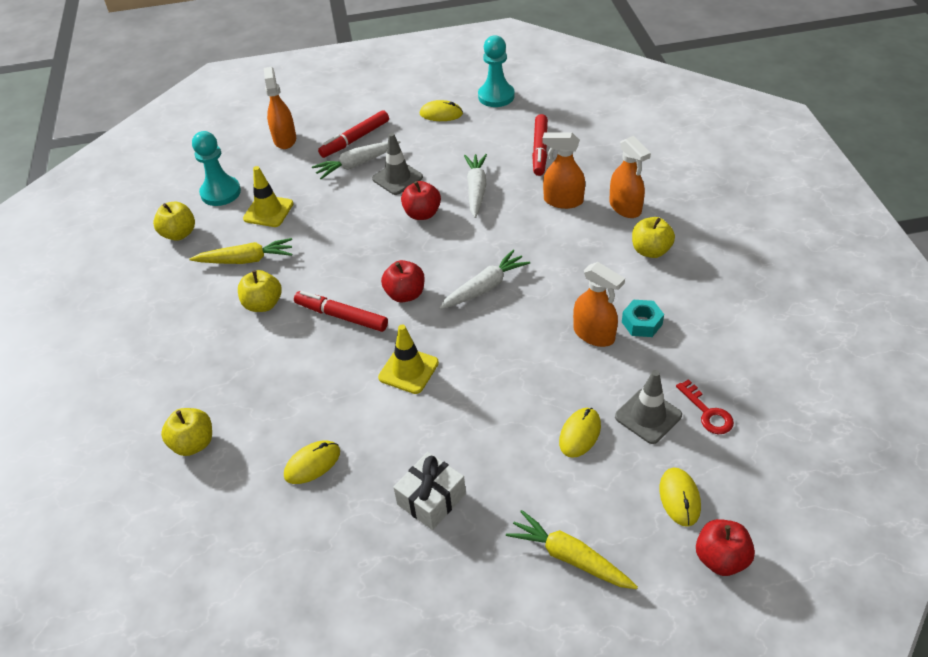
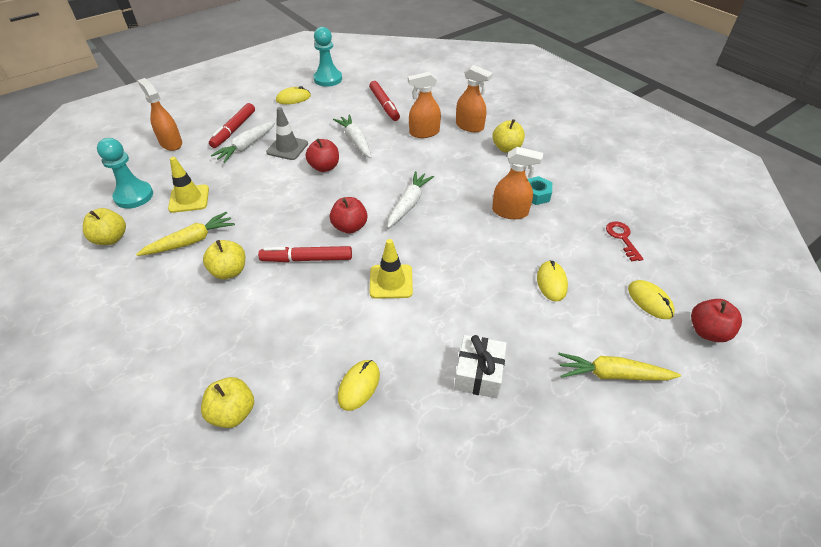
camera: 30 degrees left, 0 degrees up
grey traffic cone [615,370,682,444] -> none
red key [676,379,734,434] -> red key turned 135 degrees counterclockwise [606,221,643,262]

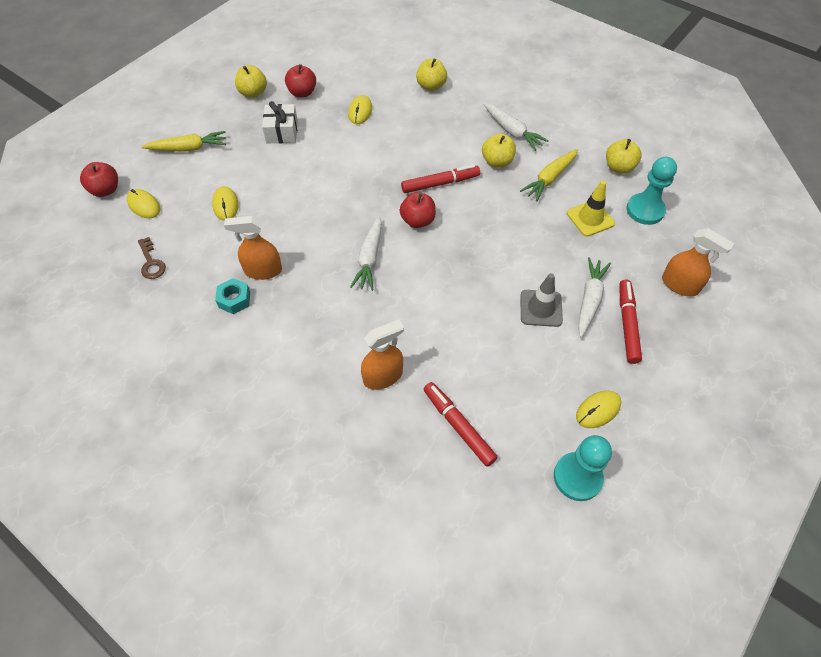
camera: 165 degrees right, 10 degrees up
red apple [306,138,339,172] -> red apple moved to [285,64,316,97]
white carrot [333,115,372,158] -> white carrot moved to [483,103,549,151]
yellow traffic cone [370,239,413,299] -> none
orange spray bottle [456,65,493,132] -> none
yellow apple [492,119,525,153] -> yellow apple moved to [235,65,267,98]
red key [606,221,643,262] -> brown key [138,237,166,279]

